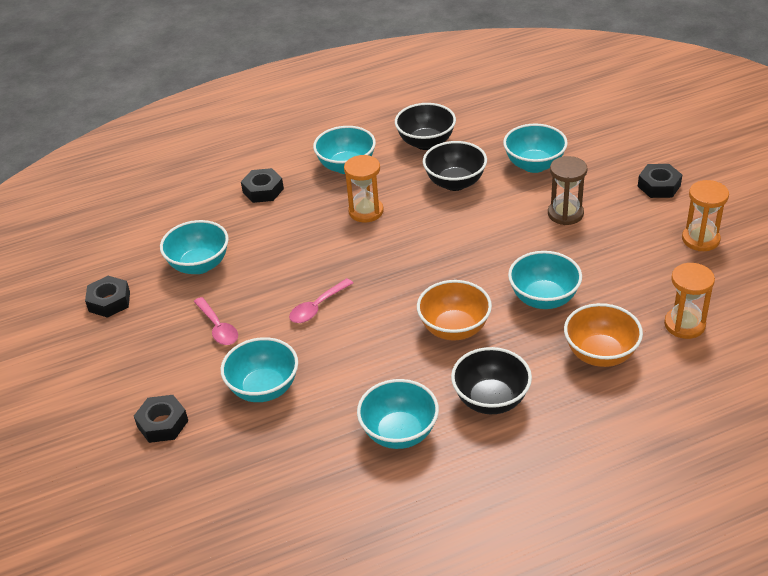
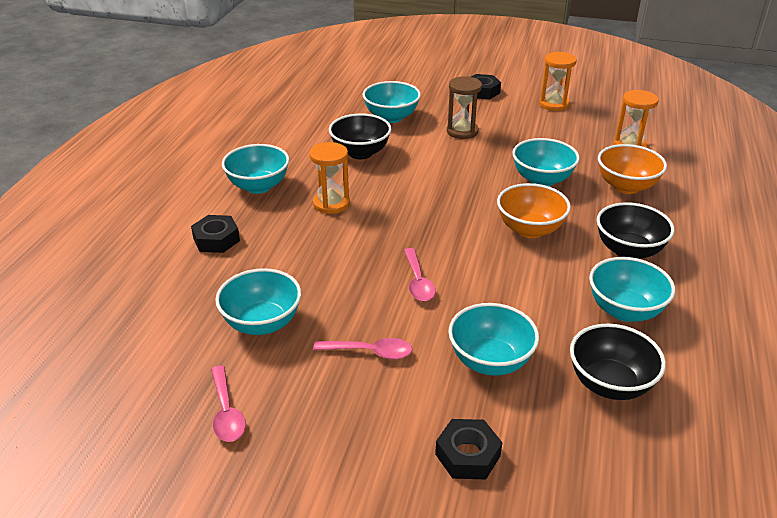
camera: 55 degrees left, 5 degrees down
black nut [85,276,130,318] -> pink spoon [211,365,246,442]
black bowl [395,103,456,150] -> black bowl moved to [570,323,666,400]

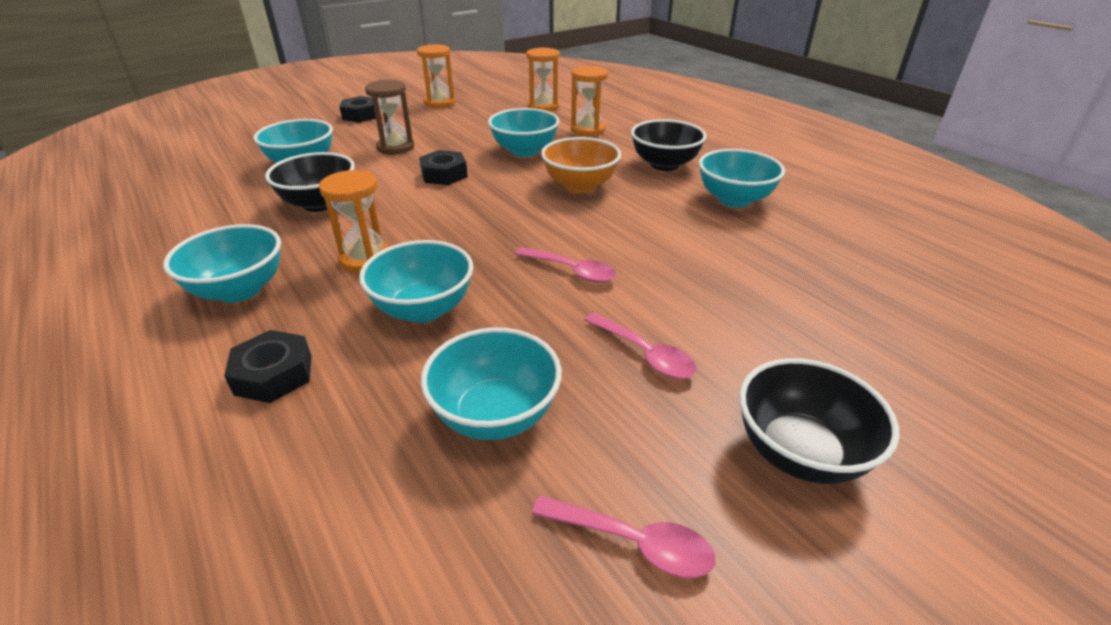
camera: 50 degrees left, 0 degrees up
pink spoon [313,338,412,359] -> pink spoon turned 90 degrees clockwise [584,312,696,379]
black nut [435,419,502,479] -> black nut moved to [419,150,468,185]
turquoise bowl [448,303,539,376] -> turquoise bowl moved to [359,240,473,323]
black bowl [570,323,666,400] -> black bowl moved to [739,358,900,484]
orange bowl [598,144,667,194] -> orange hourglass [571,66,608,136]

